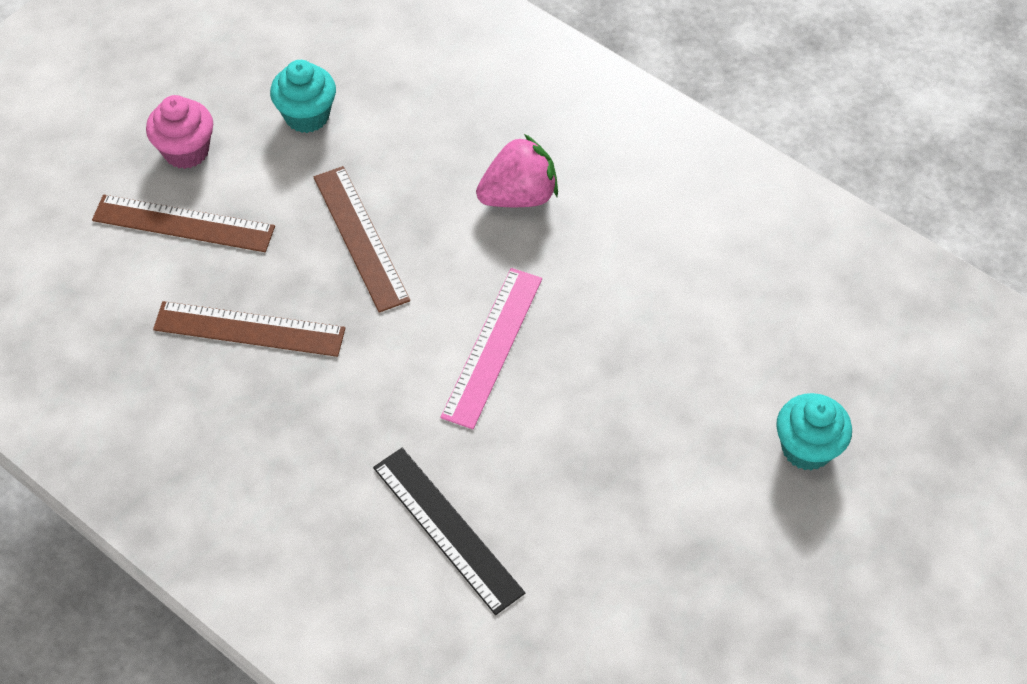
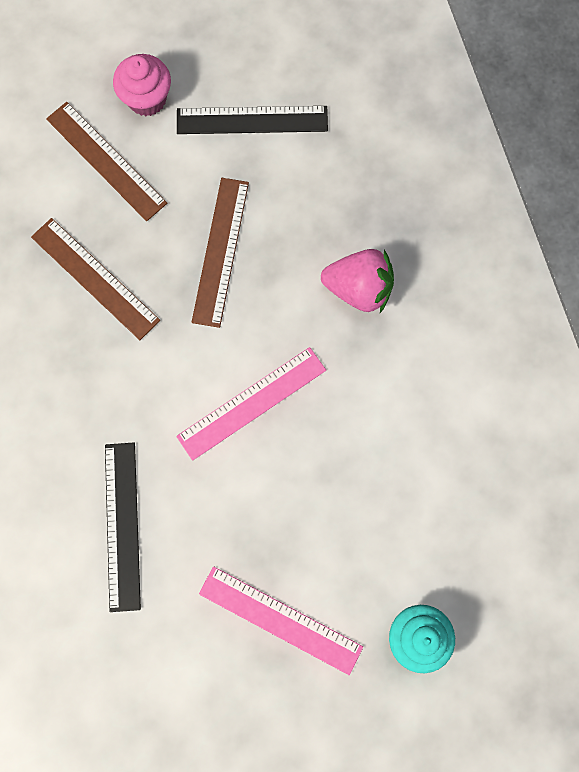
camera: 35 degrees right, 20 degrees up
turquoise cupcake [270,60,336,133] -> black ruler [177,106,328,134]
none -> pink ruler [199,566,363,675]

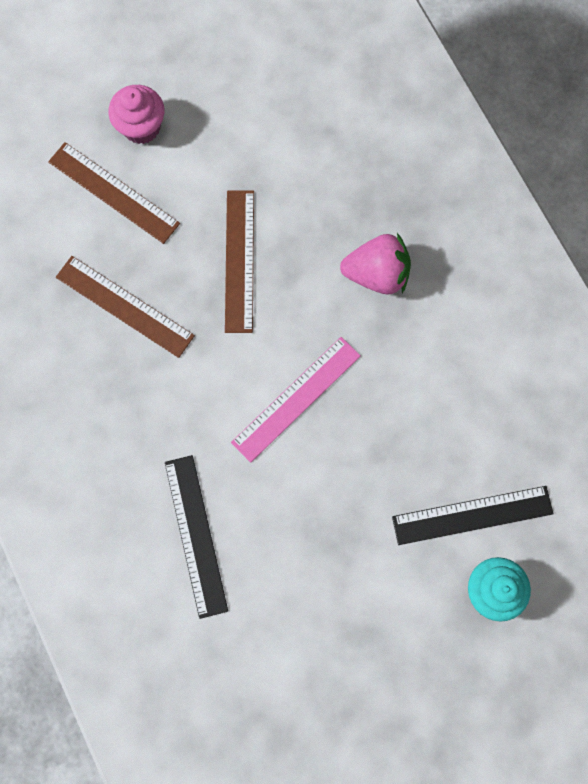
camera: 10 degrees left, 0 degrees up
black ruler [177,106,328,134] -> black ruler moved to [392,486,554,545]
pink ruler [199,566,363,675] -> none

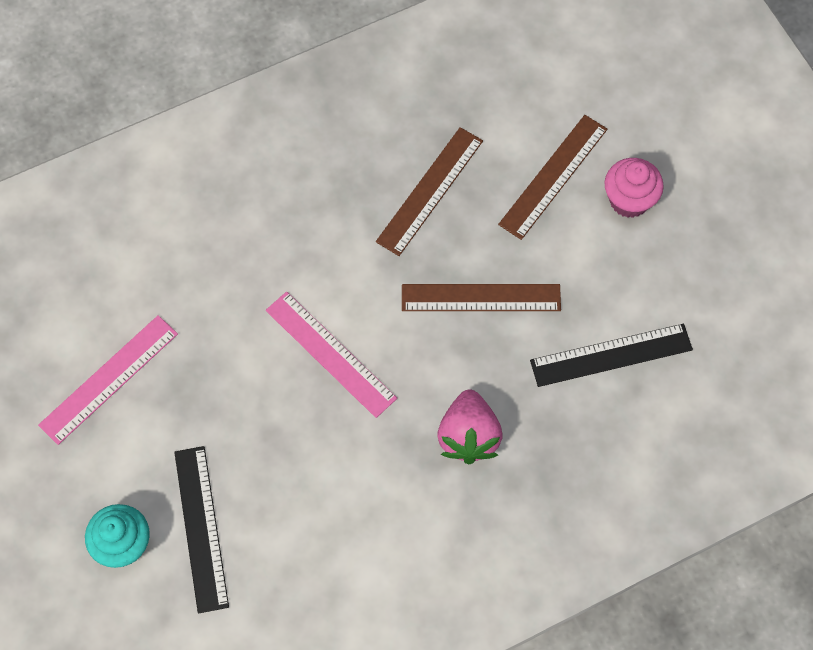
camera: 90 degrees right, 10 degrees down
black ruler [165,455,228,619] -> black ruler moved to [530,324,693,387]
none -> pink ruler [38,315,178,445]

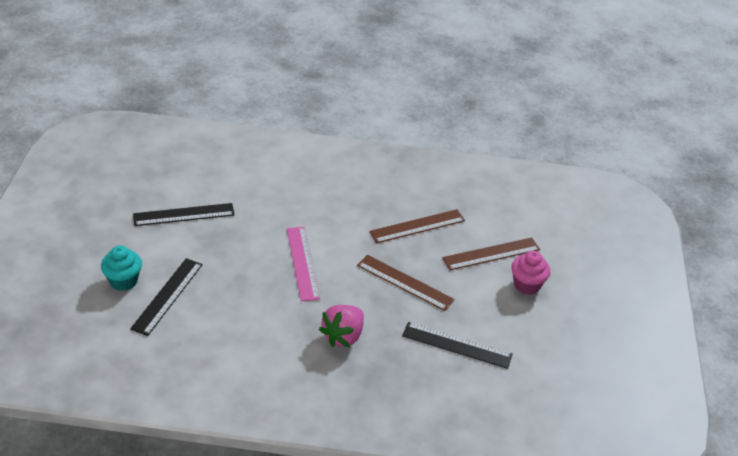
camera: 30 degrees right, 25 degrees down
pink ruler [38,315,178,445] -> black ruler [133,203,235,226]

